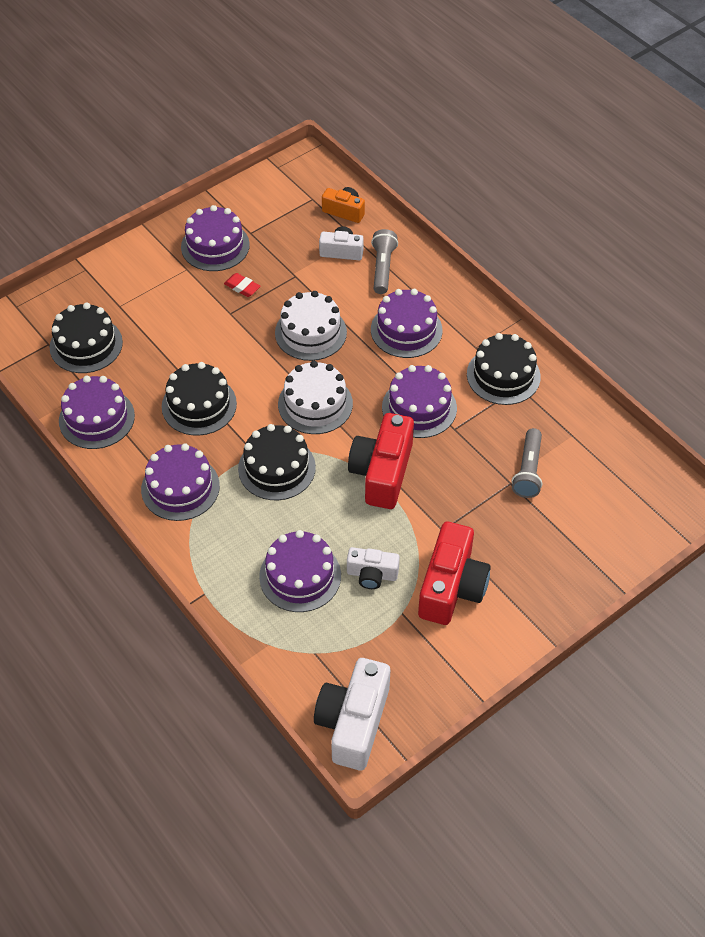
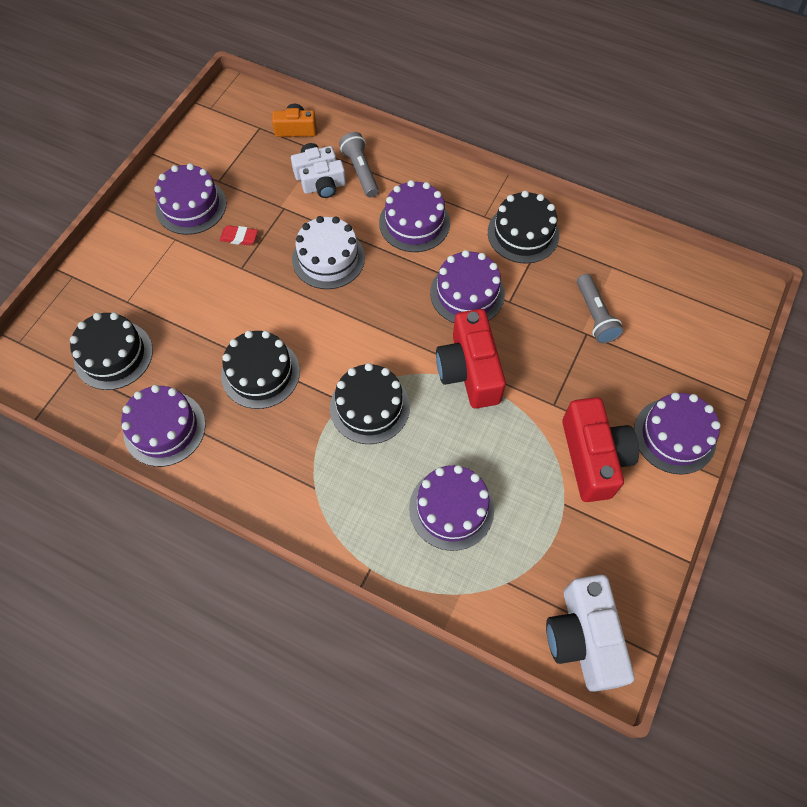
camera: 25 degrees left, 10 degrees up
purple cake [141,443,220,521] -> purple cake moved to [634,392,721,475]
white cake [278,361,353,434] -> none
white camera [347,547,400,589] -> white camera moved to [299,160,346,198]

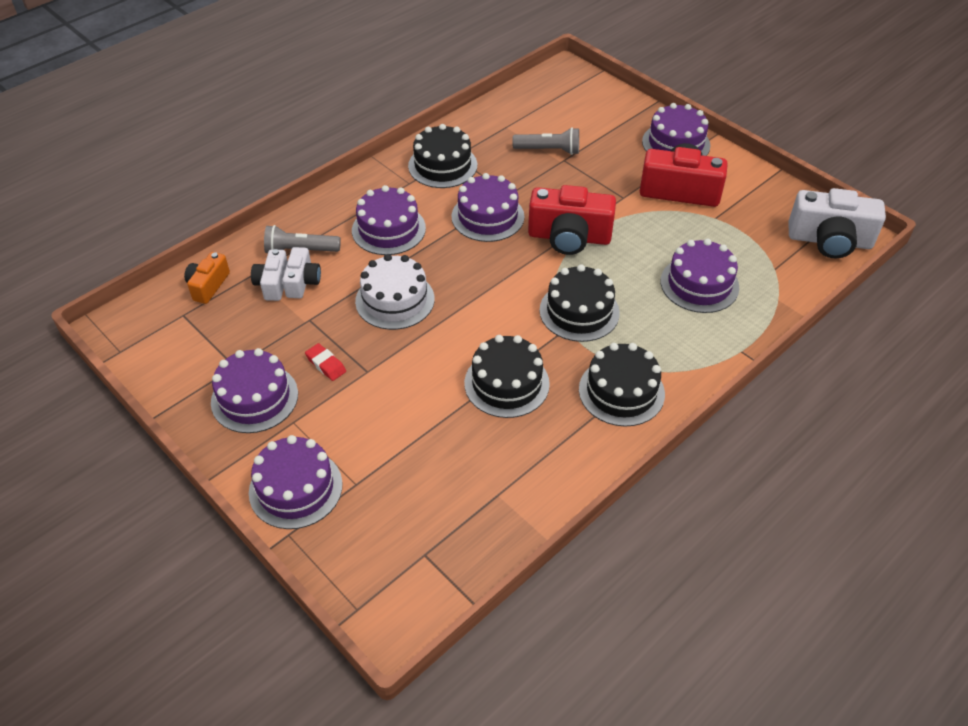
camera: 70 degrees left, 15 degrees down
black cake [70,312,153,390] -> black cake moved to [579,343,665,427]
purple cake [121,385,206,467] -> purple cake moved to [249,435,343,529]
red eraser [220,225,258,246] -> red eraser turned 75 degrees counterclockwise [305,343,346,381]

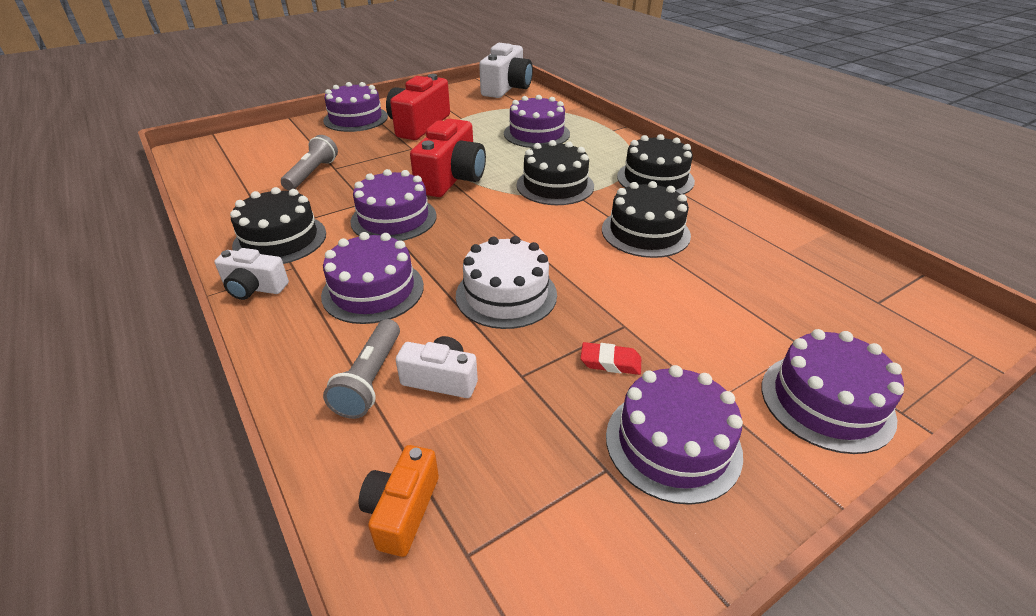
camera: 80 degrees left, 10 degrees down
orange camera [184,252,230,304] -> orange camera turned 75 degrees clockwise [359,445,439,557]
white camera [251,249,288,301] -> white camera moved to [214,248,289,300]
red eraser [305,343,346,381] -> red eraser turned 45 degrees clockwise [580,342,641,375]

